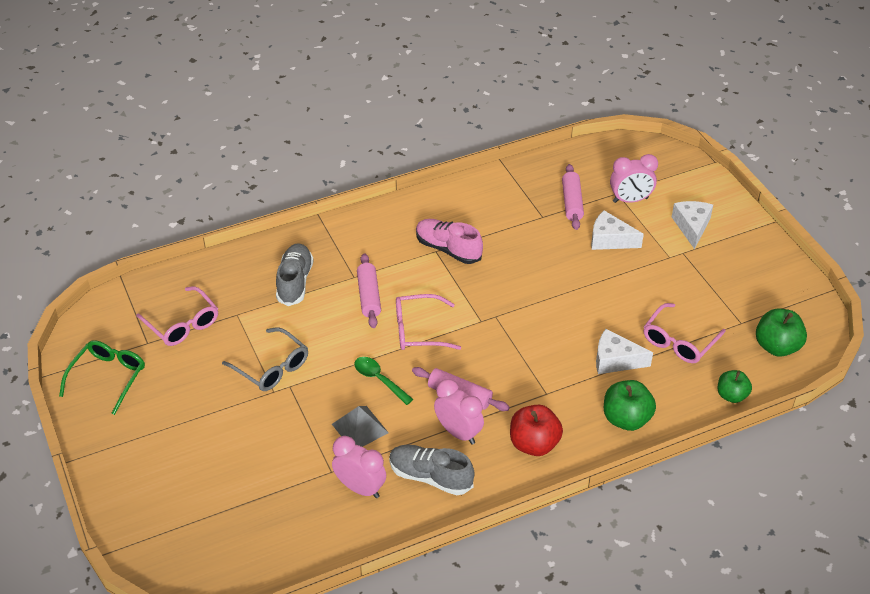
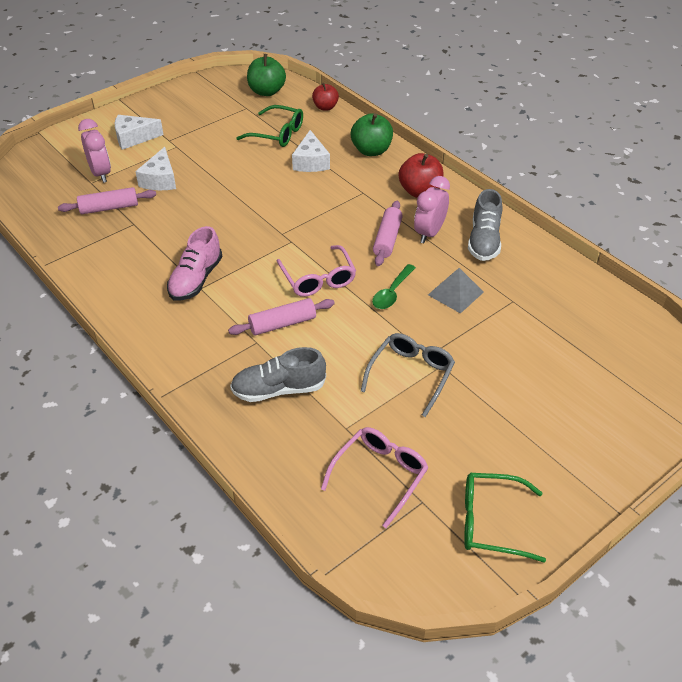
camera: 105 degrees left, 0 degrees up
pink clock [332,436,386,498] -> none
pink glasses [643,303,726,363] -> green glasses [237,105,303,147]
green apple [718,370,752,403] -> red apple [312,83,339,111]

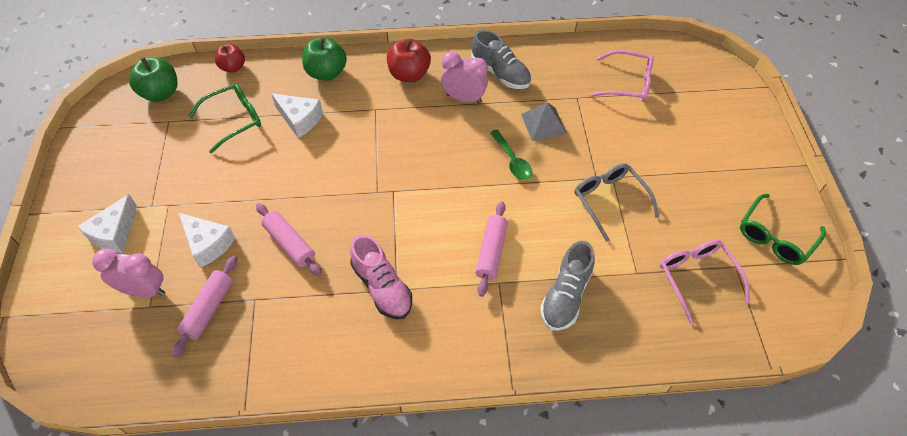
camera: 55 degrees left, 10 degrees up
pink glasses [277,245,356,297] -> pink glasses moved to [590,50,653,102]
pink rolling pin [373,201,403,266] -> pink rolling pin moved to [256,203,322,276]
pink clock [414,176,450,243] -> pink clock turned 135 degrees clockwise [441,51,488,104]

